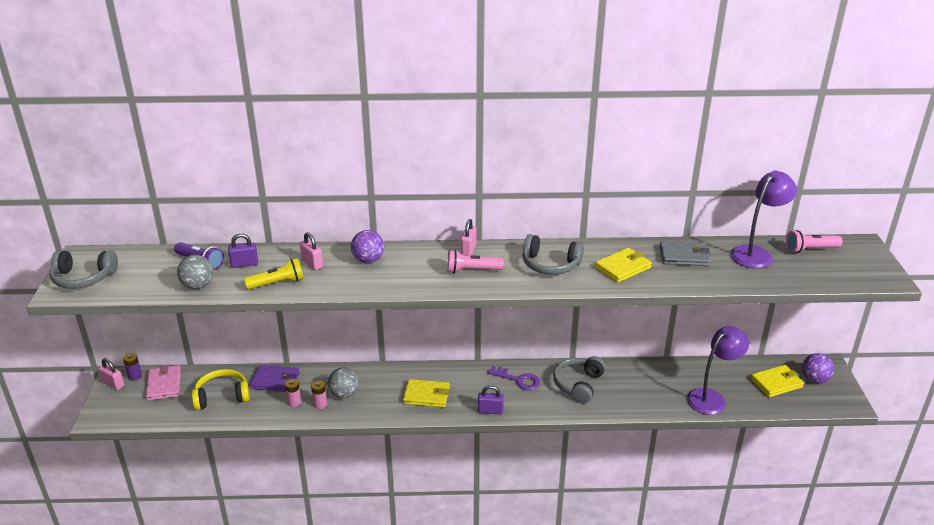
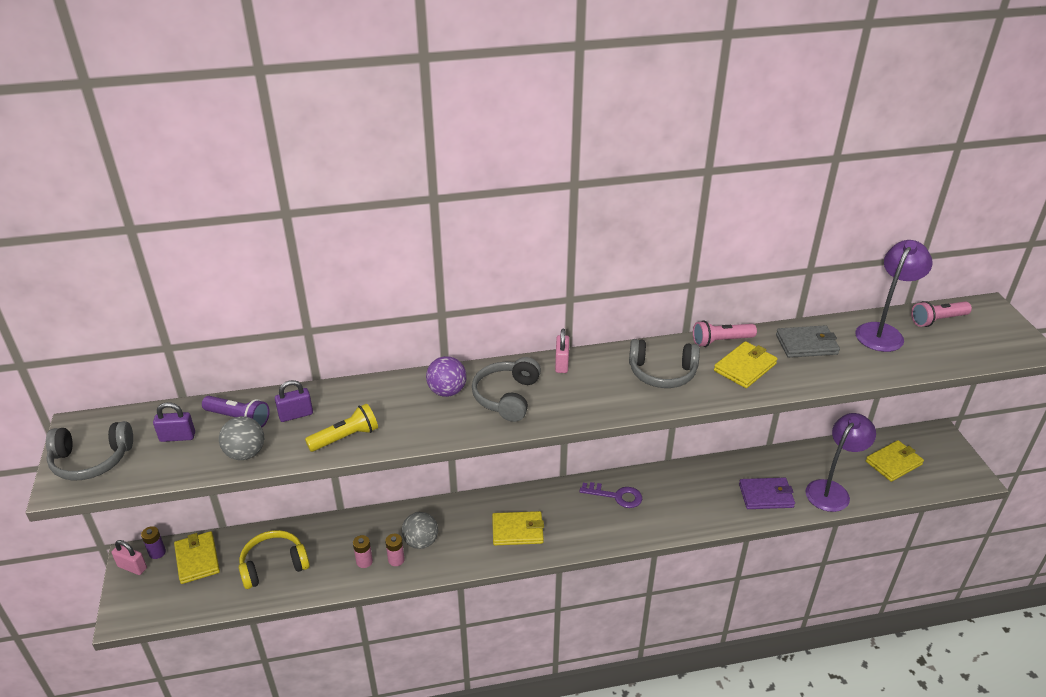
camera: 10 degrees left, 5 degrees up
pink wallet [146,365,181,401] -> yellow wallet [174,531,220,584]
purple wallet [250,365,300,392] -> purple wallet moved to [739,477,795,509]
pink padlock [300,232,323,270] -> none
pink flashlight [447,250,503,273] -> pink flashlight moved to [693,320,757,347]
purple padlock [478,385,504,415] -> purple padlock moved to [153,402,195,442]
grey headphones [553,356,606,403] -> grey headphones moved to [472,357,541,422]
purple ball [802,353,834,383] -> none

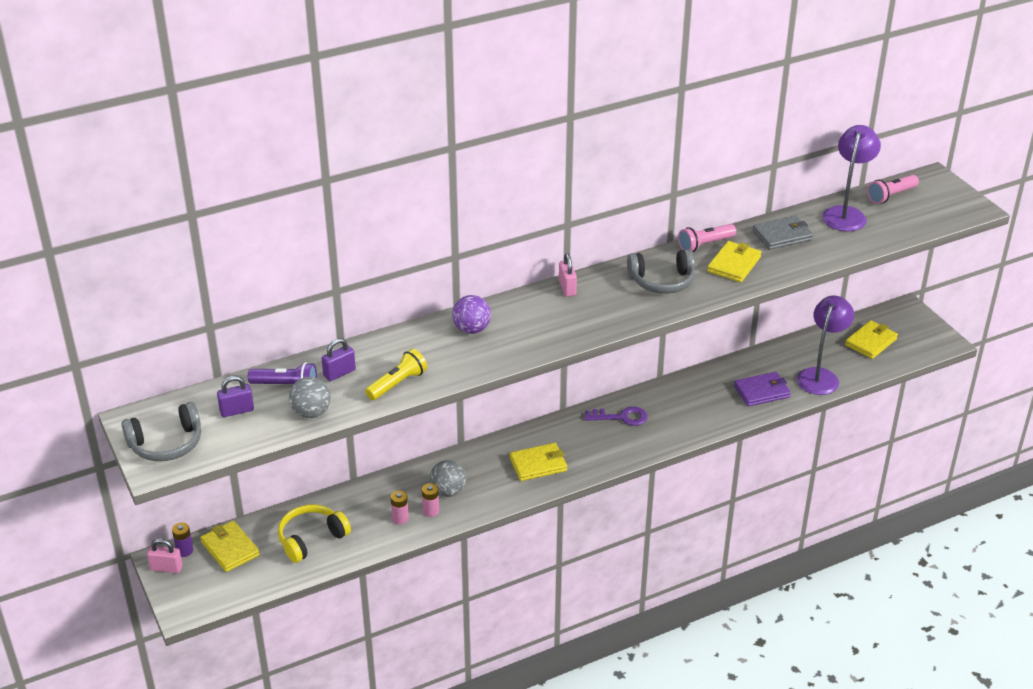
camera: 15 degrees left, 0 degrees up
grey headphones [472,357,541,422] -> none

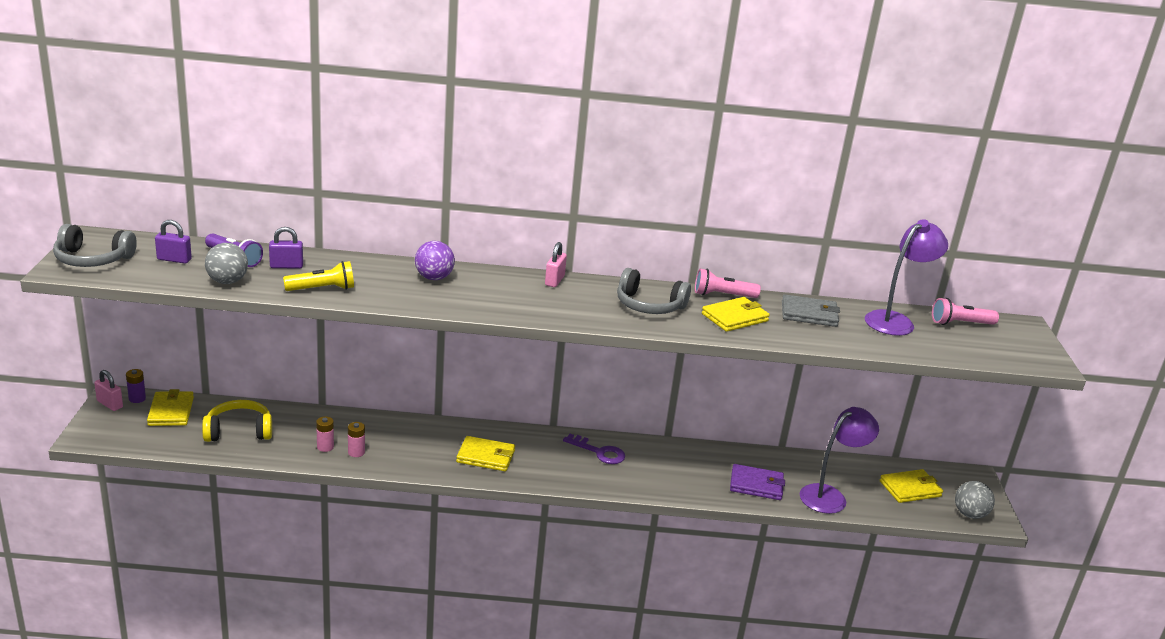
camera: 25 degrees right, 10 degrees down
grey ball [430,460,466,497] -> grey ball moved to [955,481,995,519]

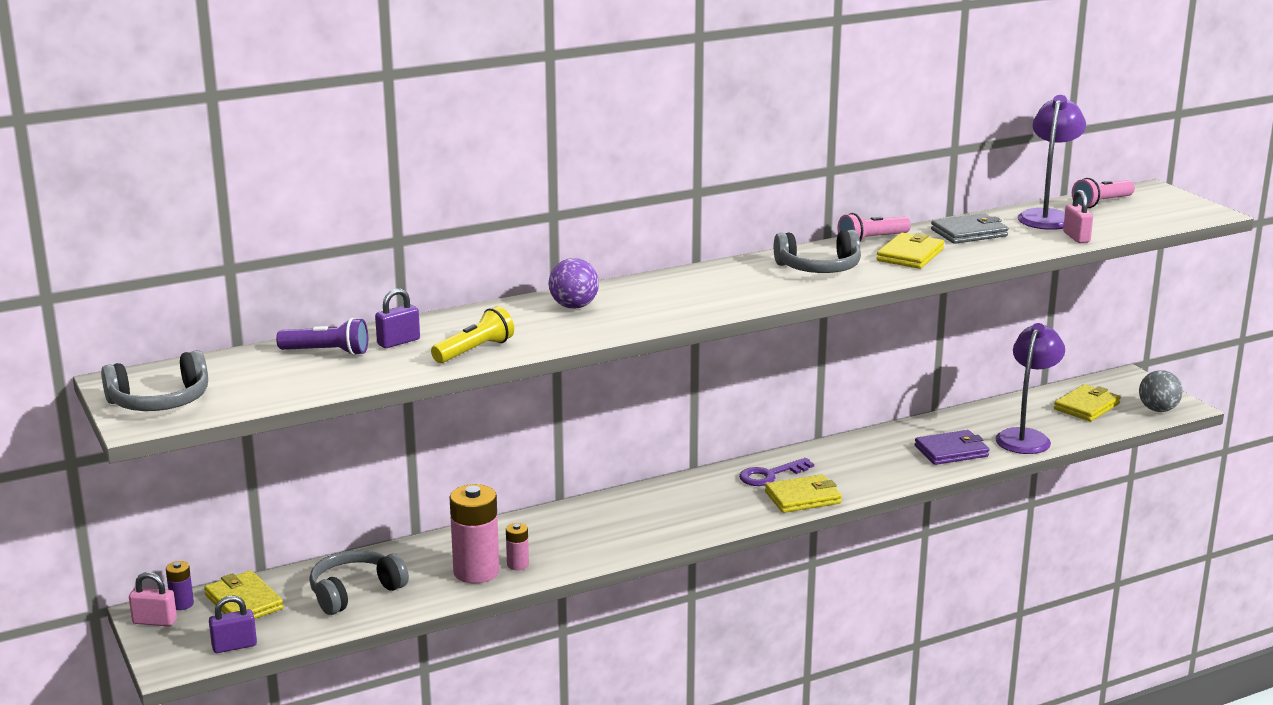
camera: 25 degrees left, 5 degrees down
purple padlock [155,220,192,264] -> purple padlock moved to [209,596,257,653]
yellow headphones [202,400,272,442] -> grey headphones [309,550,409,615]
grey ball [205,243,248,284] -> none
pink battery [316,416,334,452] -> pink battery [450,484,500,583], size x2.07
yellow wallet [456,436,515,471] -> yellow wallet moved to [765,474,842,513]
pink padlock [545,242,567,287] -> pink padlock moved to [1063,190,1093,243]
purple key [563,434,625,464] -> purple key turned 150 degrees clockwise [739,458,814,486]

